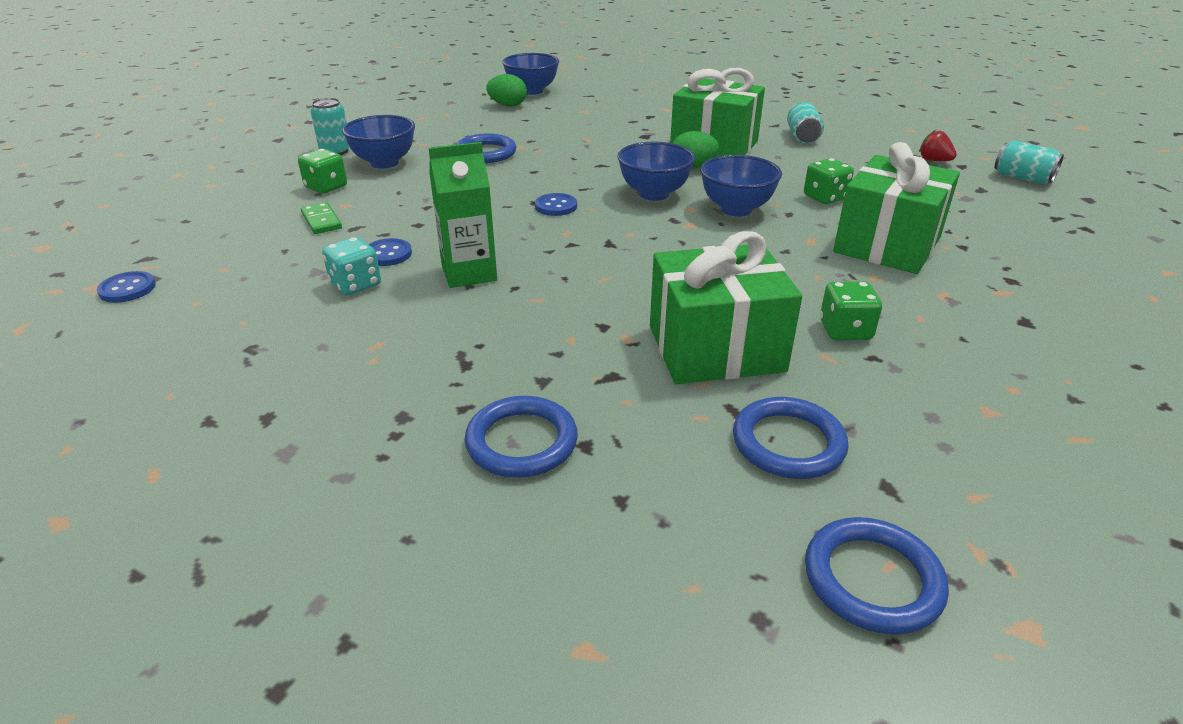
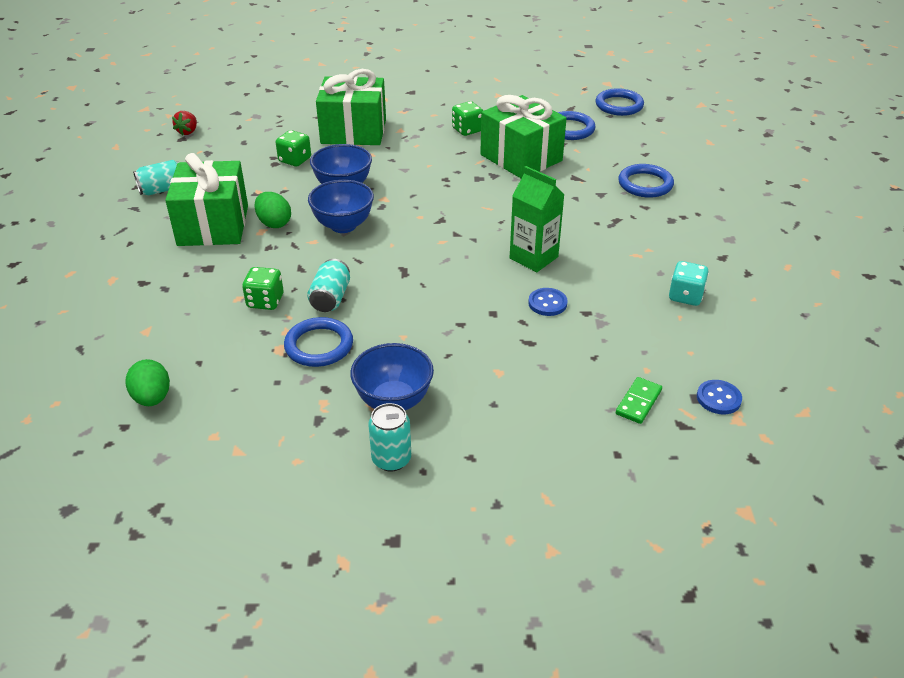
camera: 120 degrees left, 5 degrees up
green dice [298,149,347,194] -> green dice moved to [242,267,283,310]
green domino [301,202,342,234] -> green domino moved to [616,377,662,424]
turquoise dice [322,237,381,295] -> turquoise dice moved to [669,261,709,306]
blue bowl [502,53,559,95] -> none
blue button [535,193,577,216] -> none
turquoise can [994,140,1064,184] -> turquoise can moved to [307,259,350,312]

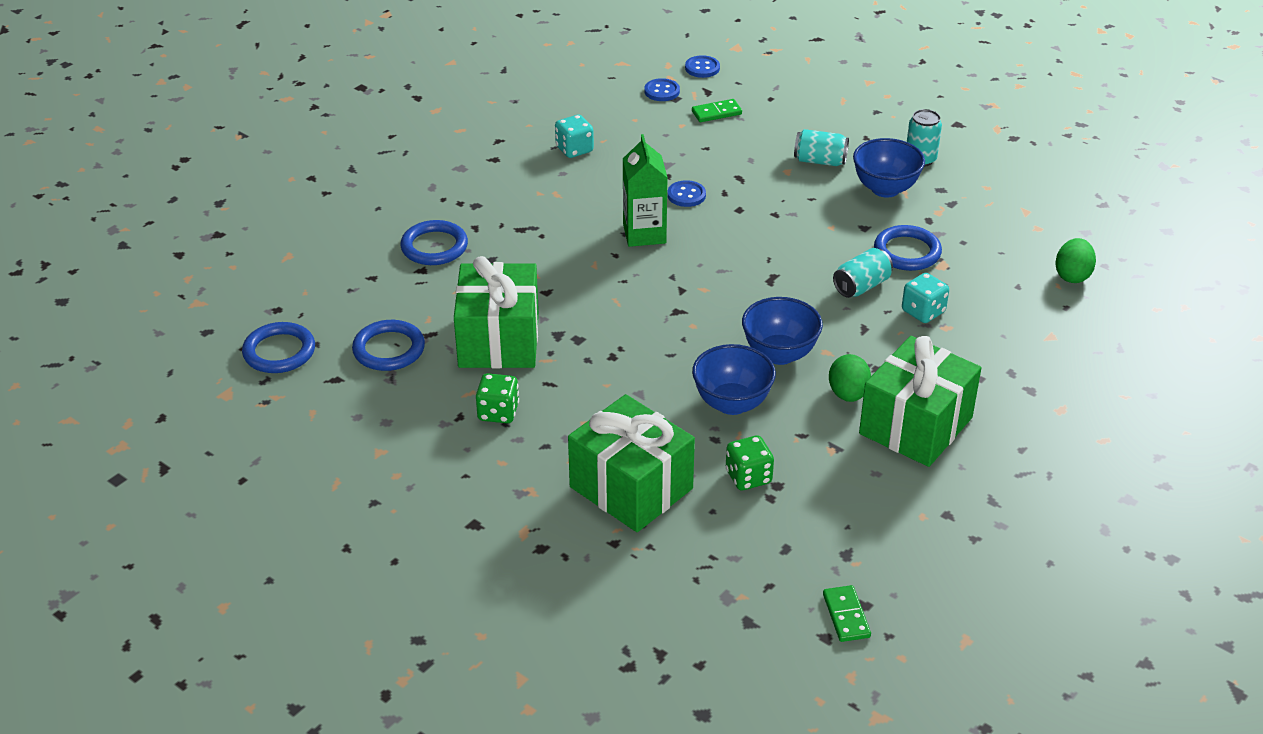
camera: 140 degrees left, 0 degrees up
turquoise can [133,160,179,195] -> turquoise can moved to [794,129,849,166]
red strawberry [172,111,197,136] -> green domino [823,585,871,642]
green dice [242,267,283,310] -> turquoise dice [902,273,949,323]
none -> blue button [685,55,720,78]

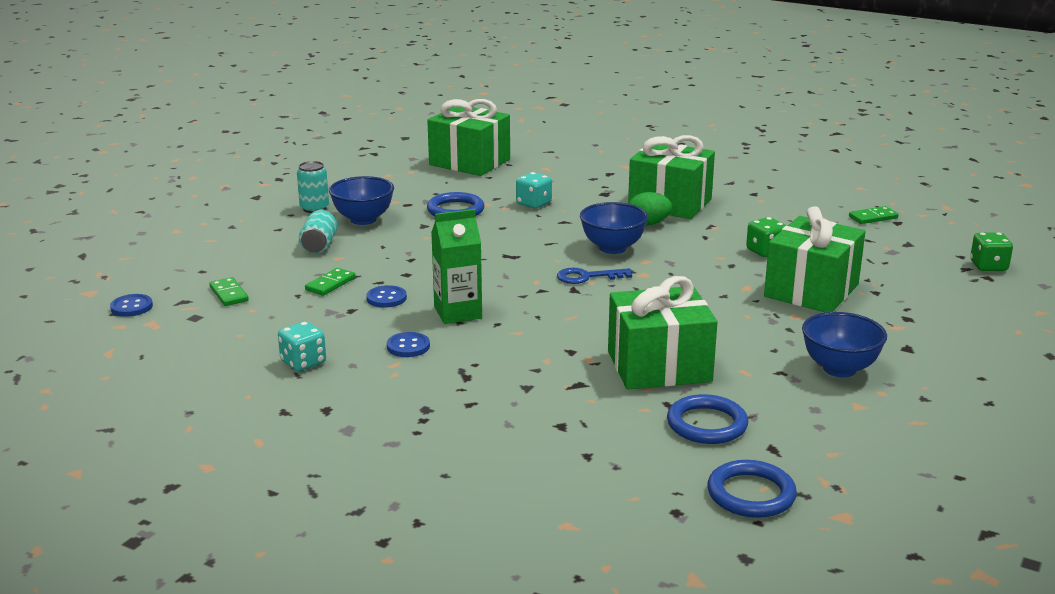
camera: 100 degrees left, 15 degrees down
blue ring [400,220,468,265] -> none
green dice [476,373,519,423] -> green dice moved to [970,232,1013,271]
blue button [644,78,680,101] -> blue button moved to [387,332,430,357]
blue bowl [692,344,776,415] -> blue bowl moved to [802,312,887,377]
turquoise can [833,248,893,298] -> none
green egg [1055,238,1096,283] -> green gift [427,99,510,176]
none -> green domino [305,268,355,296]
none -> blue key [557,268,632,284]

